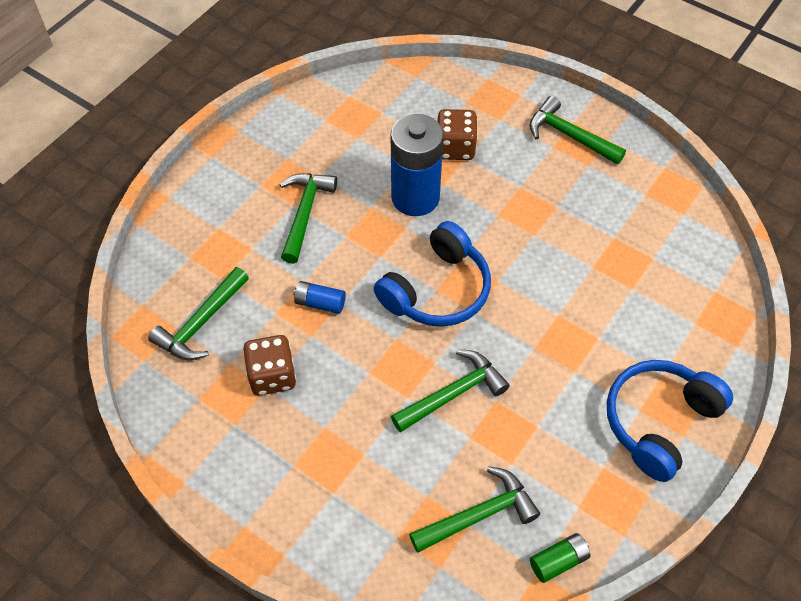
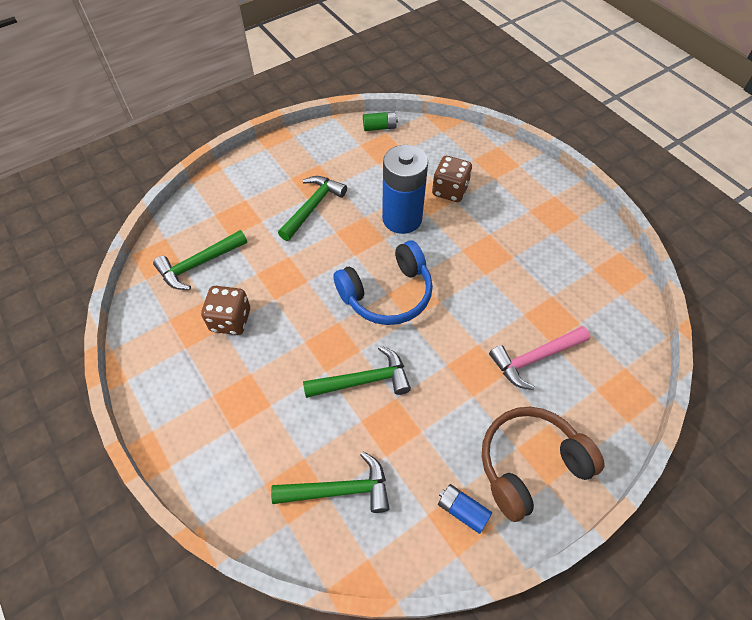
camera: 20 degrees right, 0 degrees up
blue battery [293,281,346,314] -> blue battery moved to [438,484,492,534]
green hammer [529,96,626,165] -> none
green battery [530,533,591,583] -> green battery moved to [363,112,398,131]
blue headphones [607,360,733,482] -> brown headphones [482,407,605,522]
none -> pink hammer [489,326,590,390]

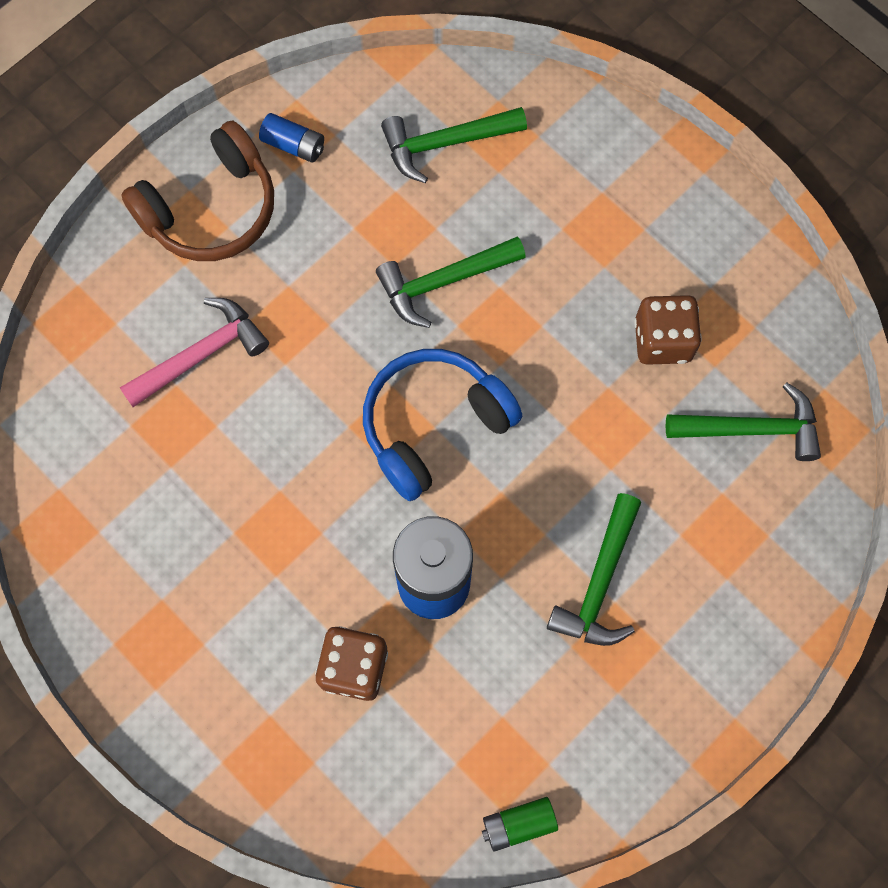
camera: 170 degrees right, 15 degrees up
green hammer [153,230,247,290] -> green hammer turned 45 degrees clockwise [666,383,821,461]

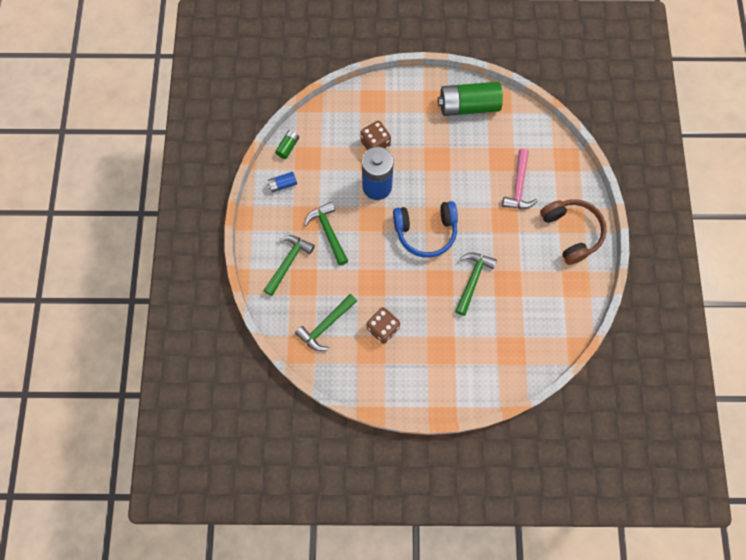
camera: 135 degrees right, 0 degrees up
brown headphones [121,121,274,261] -> brown headphones turned 150 degrees clockwise [540,199,607,265]
blue battery [259,113,324,163] -> blue battery moved to [268,172,297,192]
blue headphones [363,349,522,501] -> blue headphones turned 75 degrees clockwise [393,201,458,258]
green hammer [381,107,527,183] -> green hammer moved to [263,235,315,296]
none -> green battery [438,82,503,116]

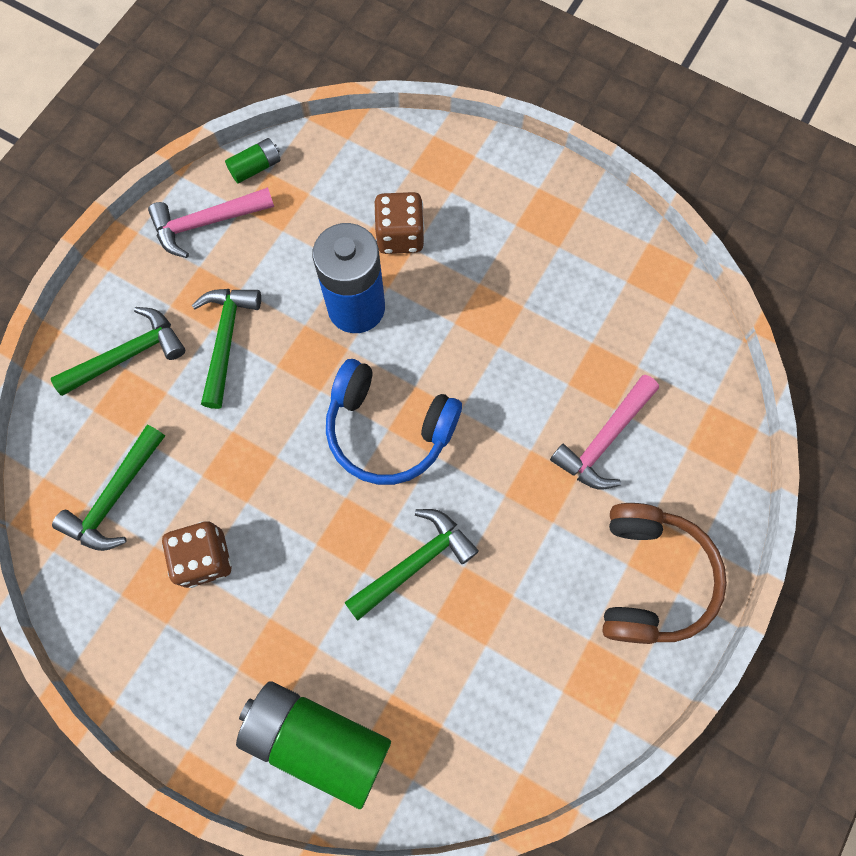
camera: 30 degrees right, 0 degrees up
blue battery [268,172,297,192] -> pink hammer [148,187,274,258]
green hammer [295,294,357,351] -> green hammer turned 45 degrees counterclockwise [52,424,165,551]
green battery [438,82,503,116] -> green battery moved to [236,681,391,809]

